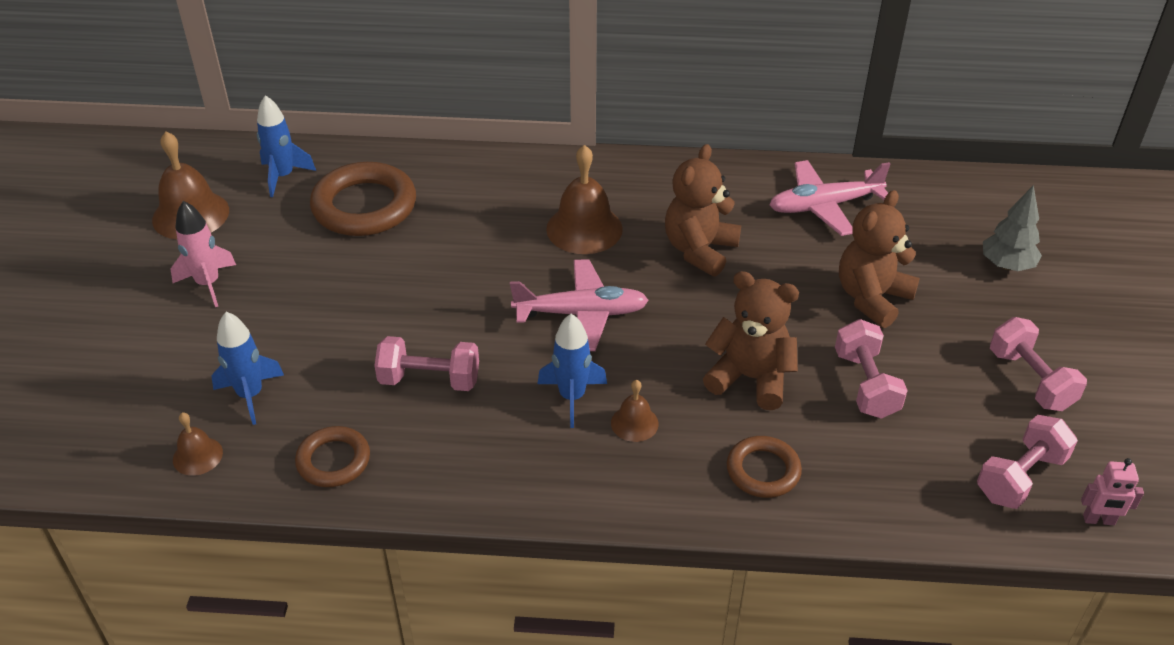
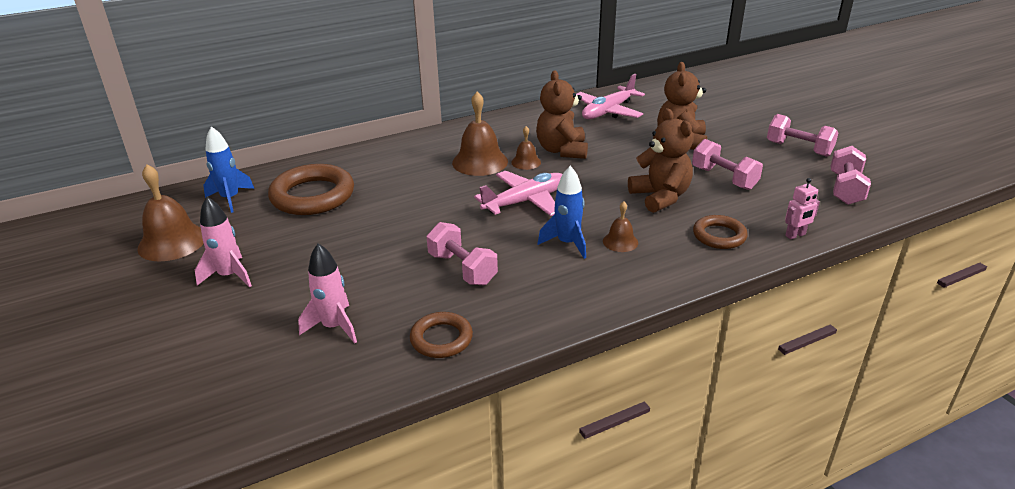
camera: 30 degrees left, 10 degrees down
brown bell [173,413,223,476] -> brown bell moved to [511,126,541,170]
blue rocket [211,312,284,425] -> pink rocket [298,243,357,344]
pink dumbbell [374,336,479,391] -> pink dumbbell turned 75 degrees clockwise [426,222,498,285]
brown teddy bear [703,271,799,410] -> brown teddy bear turned 75 degrees clockwise [628,108,693,213]
grey tree [983,185,1042,271] -> none
pink robot [1081,458,1144,525] -> pink robot moved to [785,178,820,239]

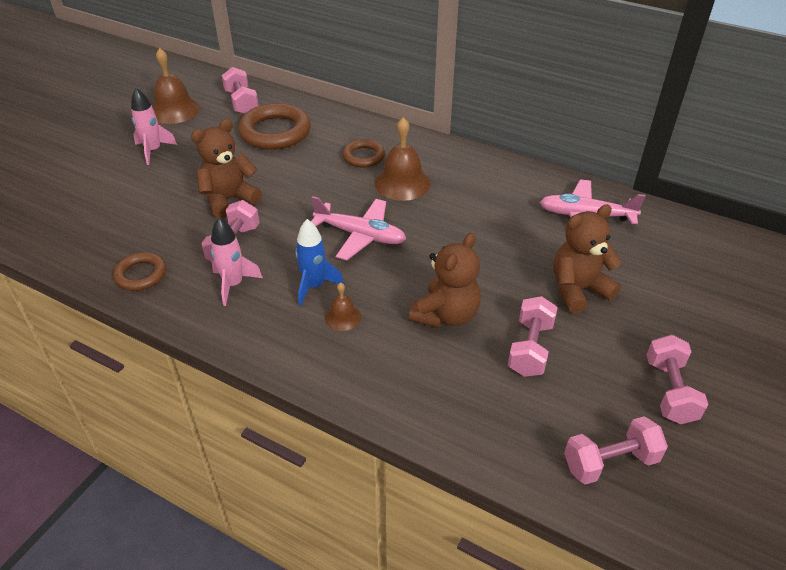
camera: 55 degrees right, 10 degrees up
blue rocket [203,126,254,213] -> pink dumbbell [222,67,259,114]
pink rocket [298,243,357,344] -> pink rocket moved to [210,218,263,306]
brown bell [511,126,541,170] -> none
brown teddy bear [536,70,588,159] -> brown teddy bear moved to [191,119,262,218]
brown ring [693,215,748,249] -> brown ring moved to [342,139,385,168]
pink robot [785,178,820,239] -> none

